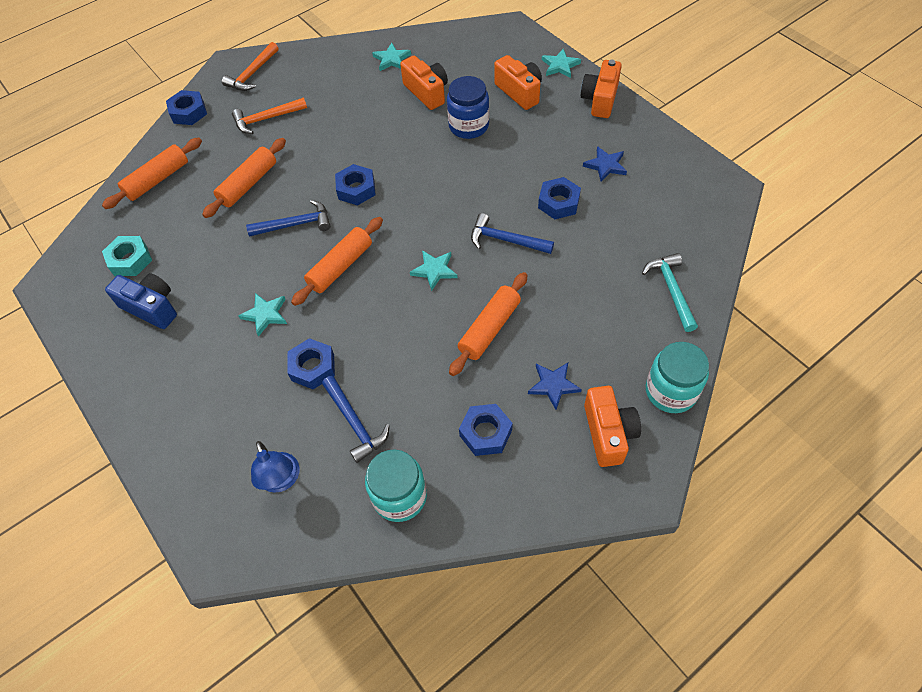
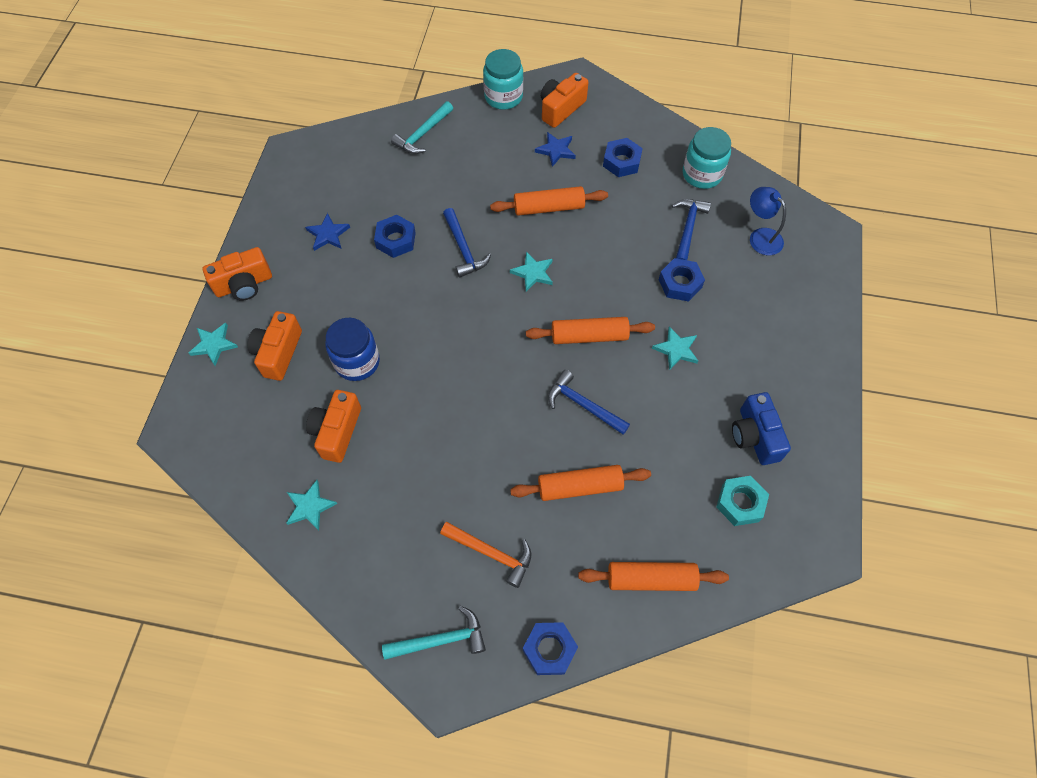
camera: 135 degrees left, 5 degrees up
orange hammer [222,42,279,91] -> turquoise hammer [382,606,486,660]
blue lamp [251,441,300,493] -> blue lamp turned 60 degrees counterclockwise [750,187,786,255]
blue nut [335,164,376,205] -> none

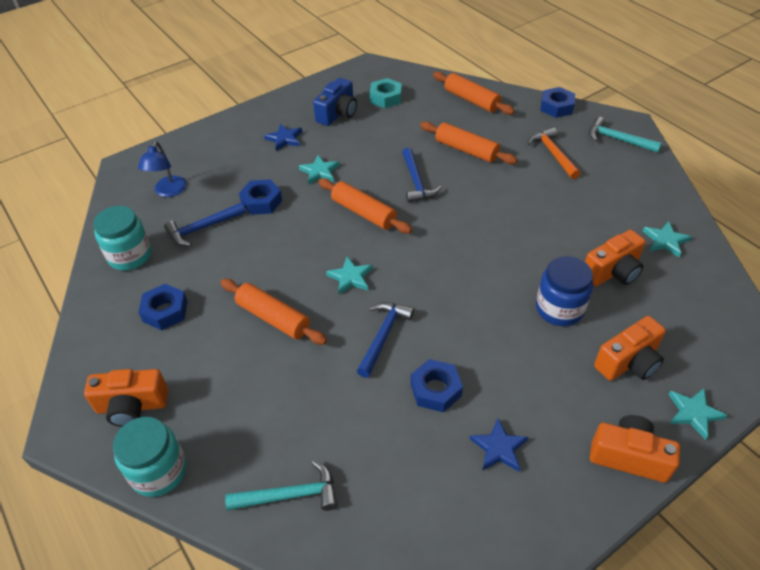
camera: 135 degrees left, 15 degrees down
blue star [535,132,576,167] -> blue star moved to [264,124,302,151]

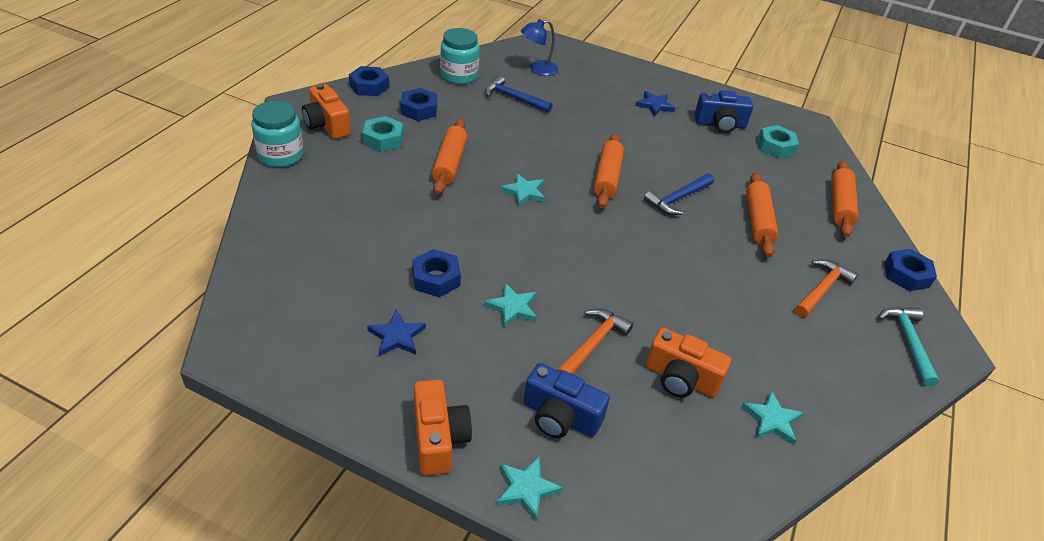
camera: 55 degrees right, 5 degrees down
turquoise hammer [225,460,337,511] -> none
blue nut [239,179,282,215] -> blue nut moved to [349,66,389,96]
turquoise star [299,155,340,185] -> turquoise star moved to [484,283,537,327]
blue hammer [357,302,414,378] -> none
blue jar [536,256,593,326] -> orange hammer [557,308,633,374]
orange camera [594,316,666,381] -> blue camera [524,363,610,438]
none -> turquoise nut [363,116,403,152]

